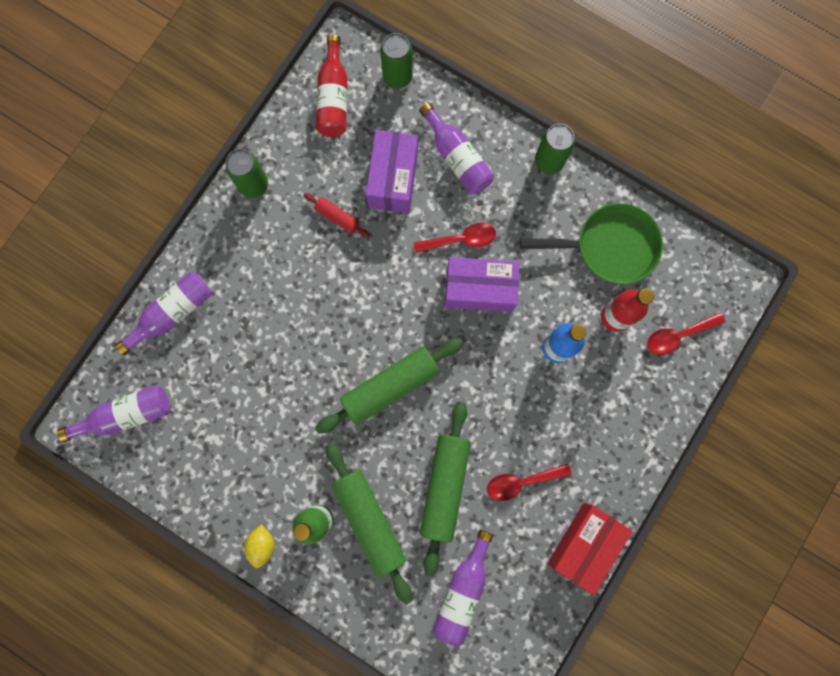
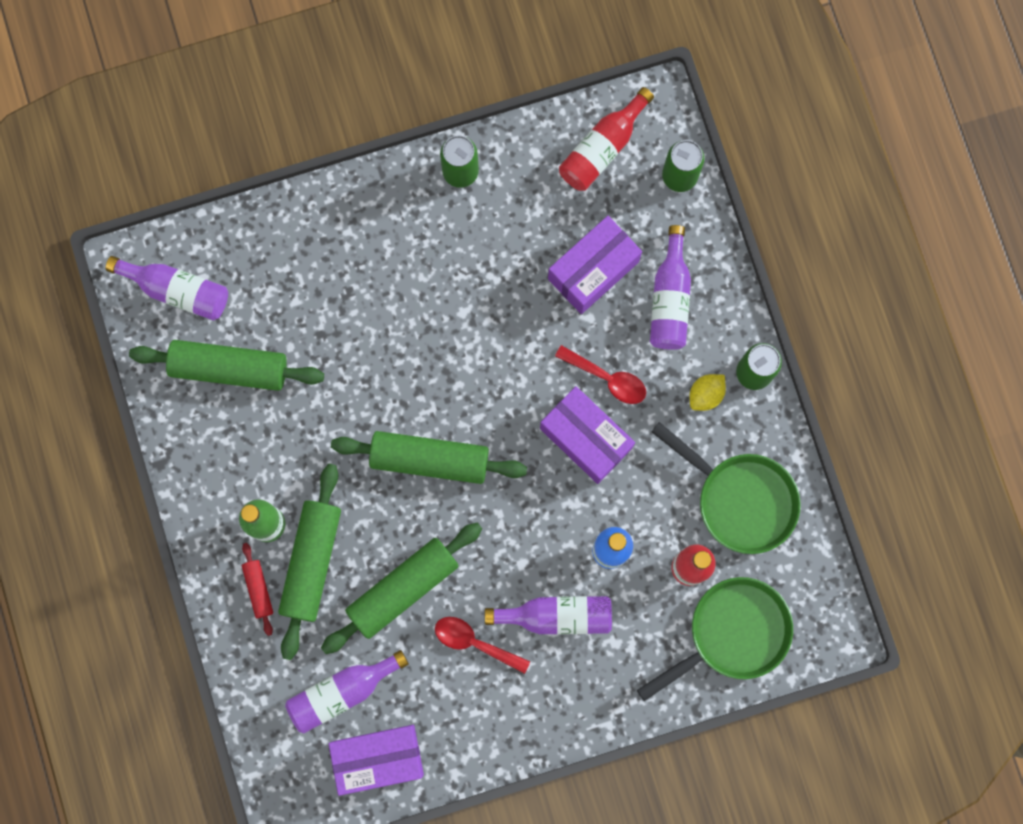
camera: 40 degrees right, 0 degrees up
purple bottle [115,272,212,356] -> purple bottle moved to [485,596,612,634]
yellow lemon [244,524,274,568] -> yellow lemon moved to [689,374,726,411]
red rolling pin [304,193,370,238] -> red rolling pin moved to [242,543,273,636]
red box [548,503,632,596] -> none
red spoon [647,312,725,355] -> green pan [637,577,793,701]
none -> green rolling pin [129,340,324,391]
none -> purple box [328,725,424,796]

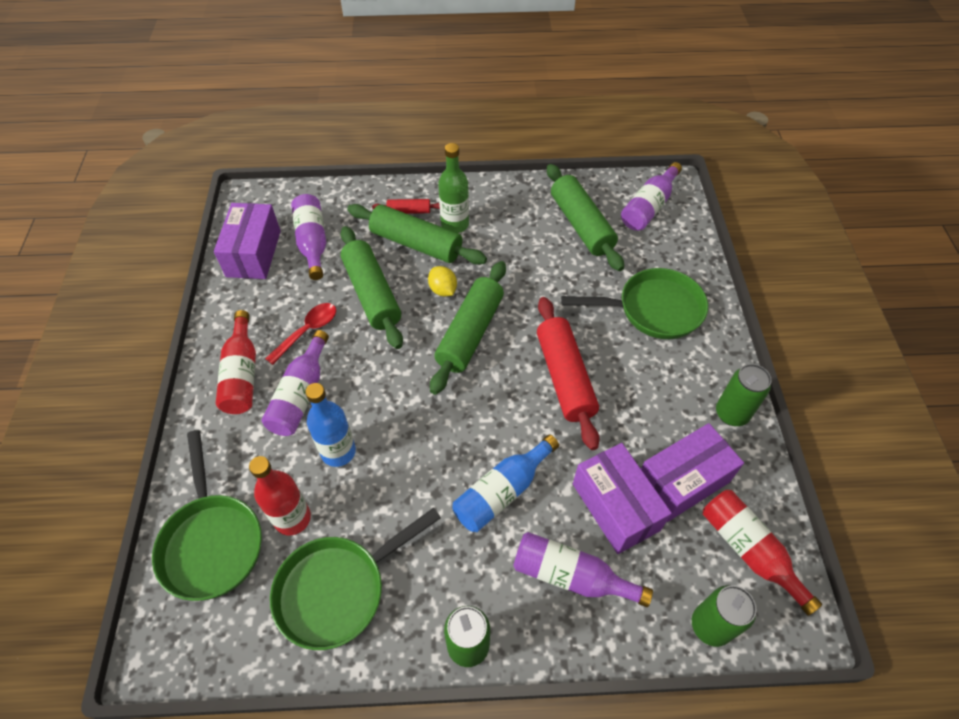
camera: 105 degrees right, 25 degrees down
green rolling pin [129,340,324,391] -> green rolling pin turned 45 degrees counterclockwise [547,164,624,271]
purple box [540,386,635,484] -> purple box moved to [641,423,744,522]
red spoon [555,345,646,404] -> blue bottle [452,434,559,532]
yellow lemon [689,374,726,411] -> yellow lemon moved to [428,266,457,297]
none -> red bottle [216,310,256,414]
none -> red rolling pin [537,297,600,450]
none -> green pan [561,268,708,339]

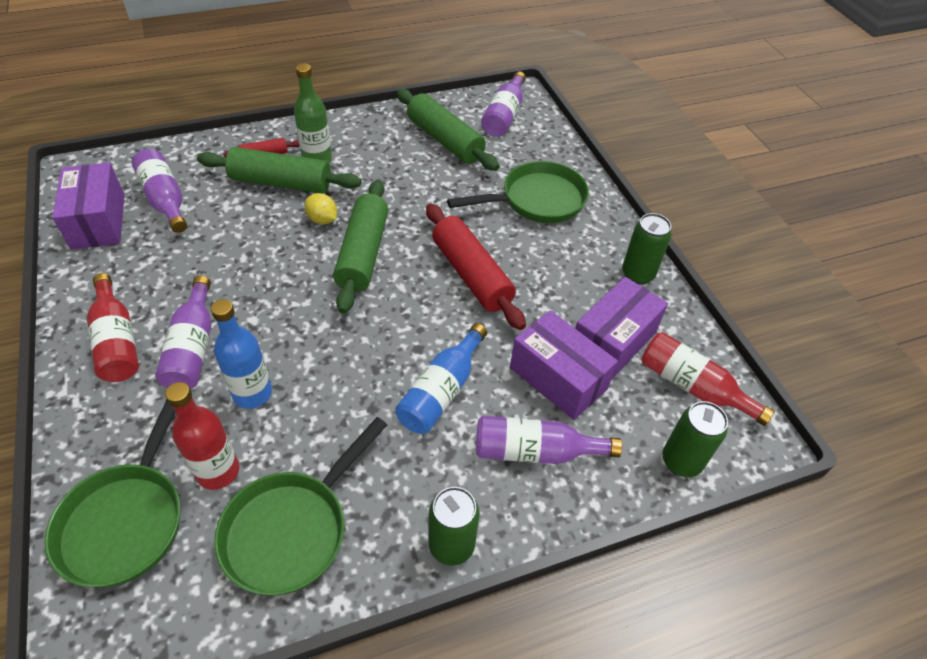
camera: 20 degrees left, 5 degrees down
green pan [152,430,262,601] -> green pan turned 45 degrees clockwise [44,400,181,588]
red spoon [265,303,336,365] -> none
green rolling pin [341,226,403,349] -> none

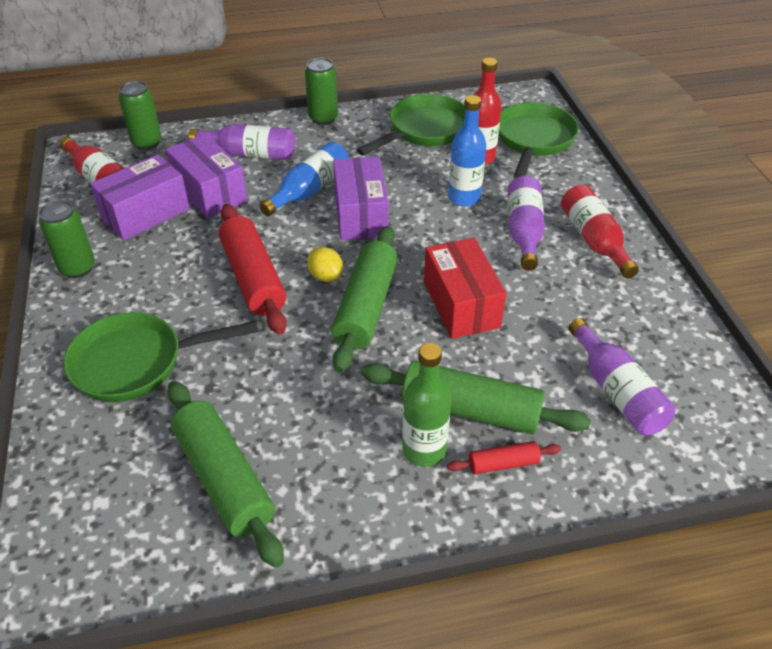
camera: 170 degrees left, 5 degrees down
purple box [52,163,125,250] -> purple box moved to [333,157,388,240]
yellow lemon [305,193,337,224] -> yellow lemon moved to [307,247,343,282]
purple bottle [481,71,526,137] -> none
none -> red box [424,238,507,339]

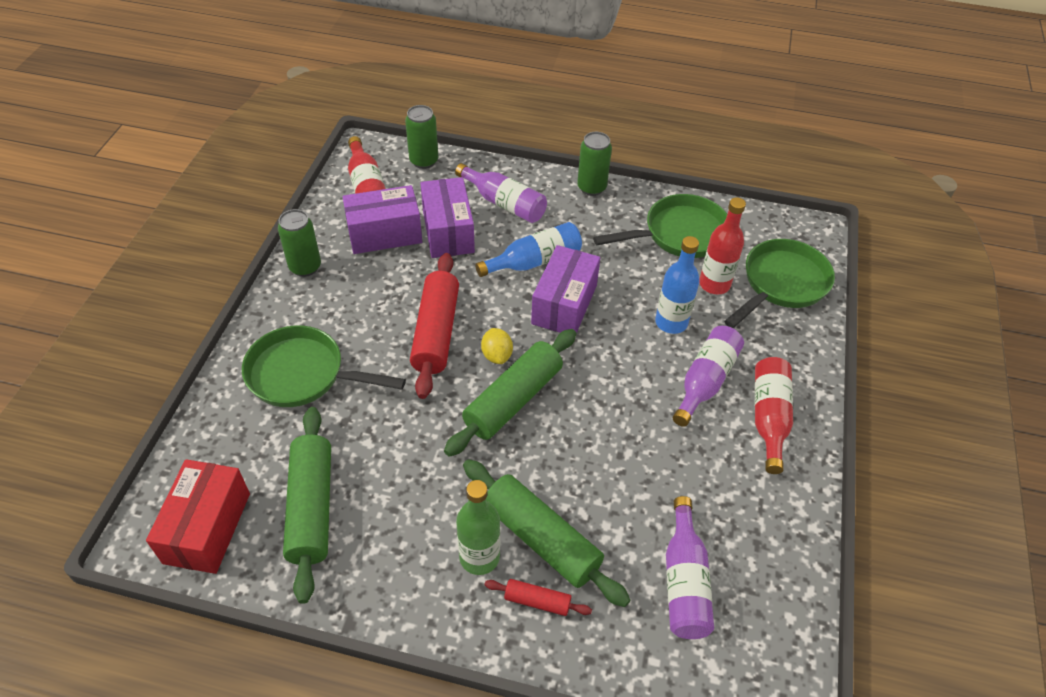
camera: 25 degrees right, 5 degrees up
red box [424,238,507,339] -> red box moved to [146,459,250,574]

